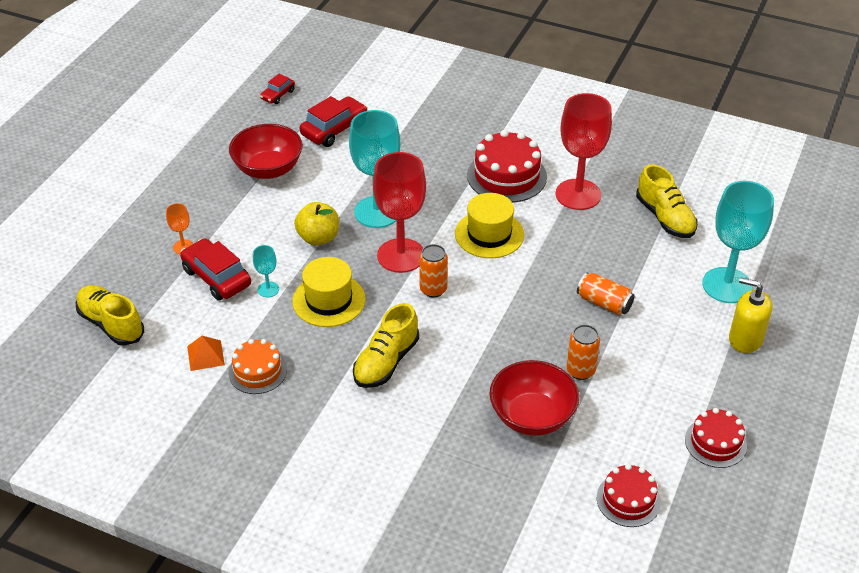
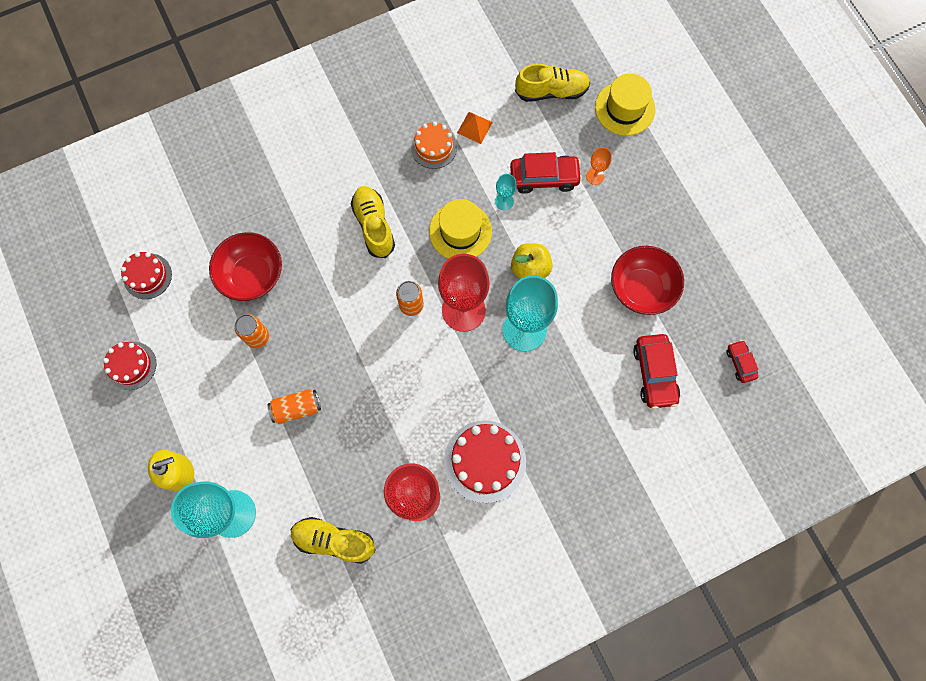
camera: 130 degrees right, 30 degrees up
yellow hat [455,193,524,258] -> yellow hat moved to [595,73,655,136]

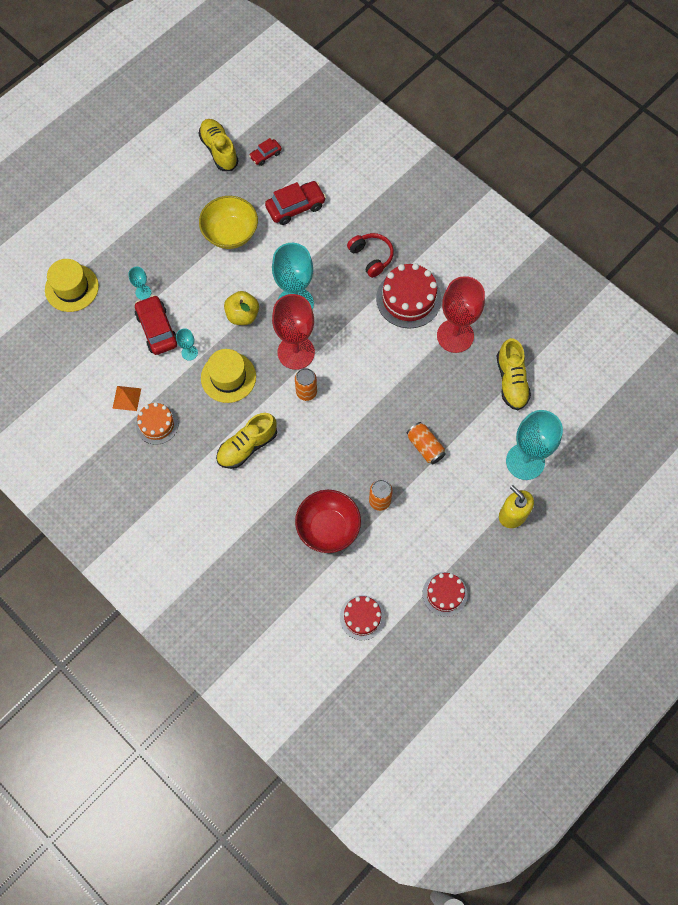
camera: 110 degrees left, 5 degrees down
yellow shoe [515,64,590,102] -> yellow shoe moved to [198,119,238,171]
orange goblet [586,147,612,185] -> turquoise goblet [128,267,151,300]
red bowl [611,246,684,315] -> yellow bowl [199,196,258,249]
none -> red headphones [347,233,394,278]

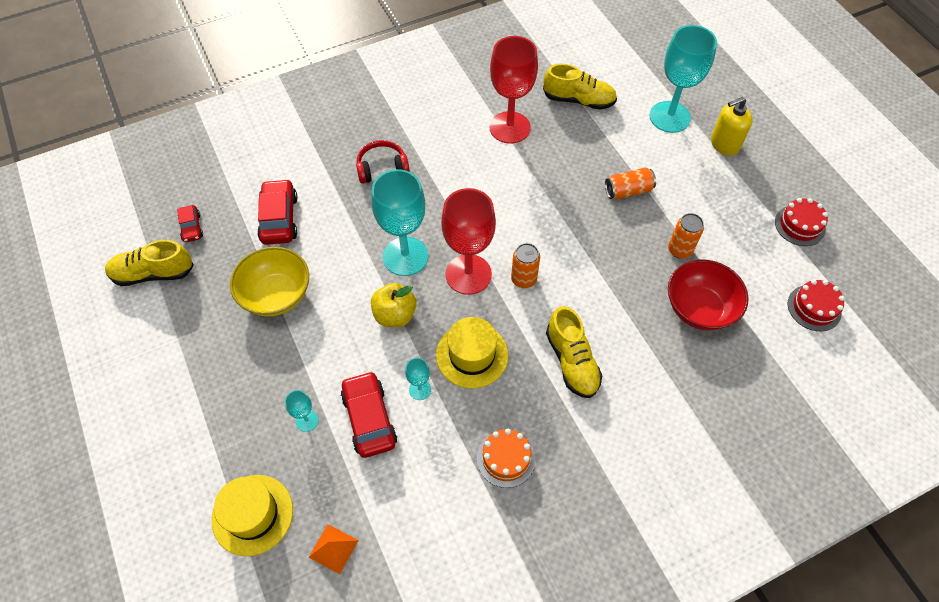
camera: 70 degrees left, 10 degrees down
orange pyramid [112,386,141,411] -> orange pyramid moved to [309,524,359,574]
red car [135,295,177,355] -> red car turned 75 degrees clockwise [341,371,397,458]
red cake [376,263,442,328] -> none

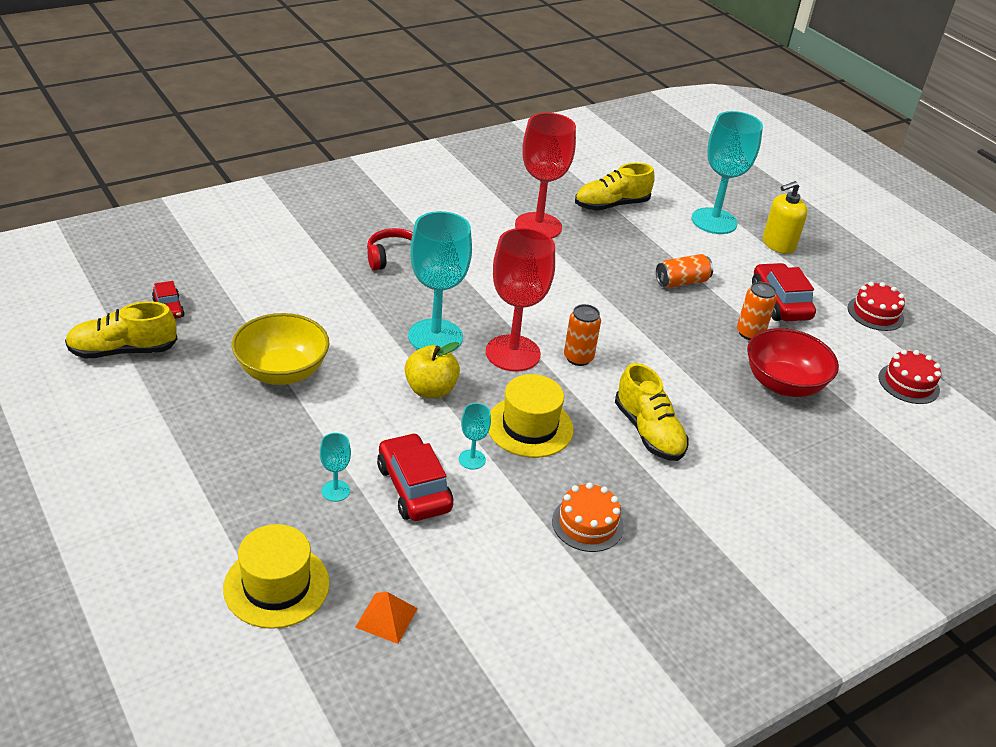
camera: 10 degrees left, 20 degrees down
red car [257,179,298,245] -> red car moved to [752,263,816,322]
yellow shoe [543,64,617,110] -> yellow shoe turned 150 degrees clockwise [575,163,655,211]

